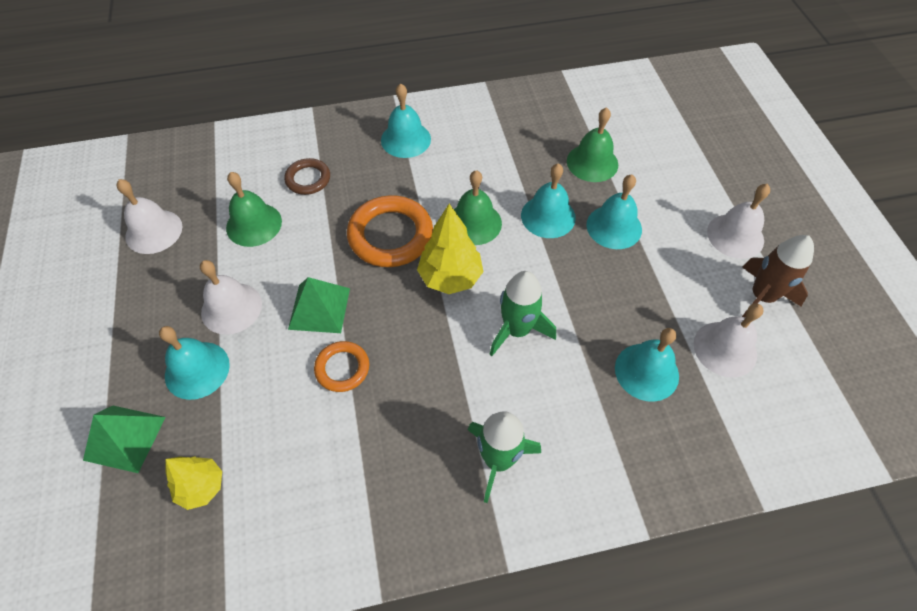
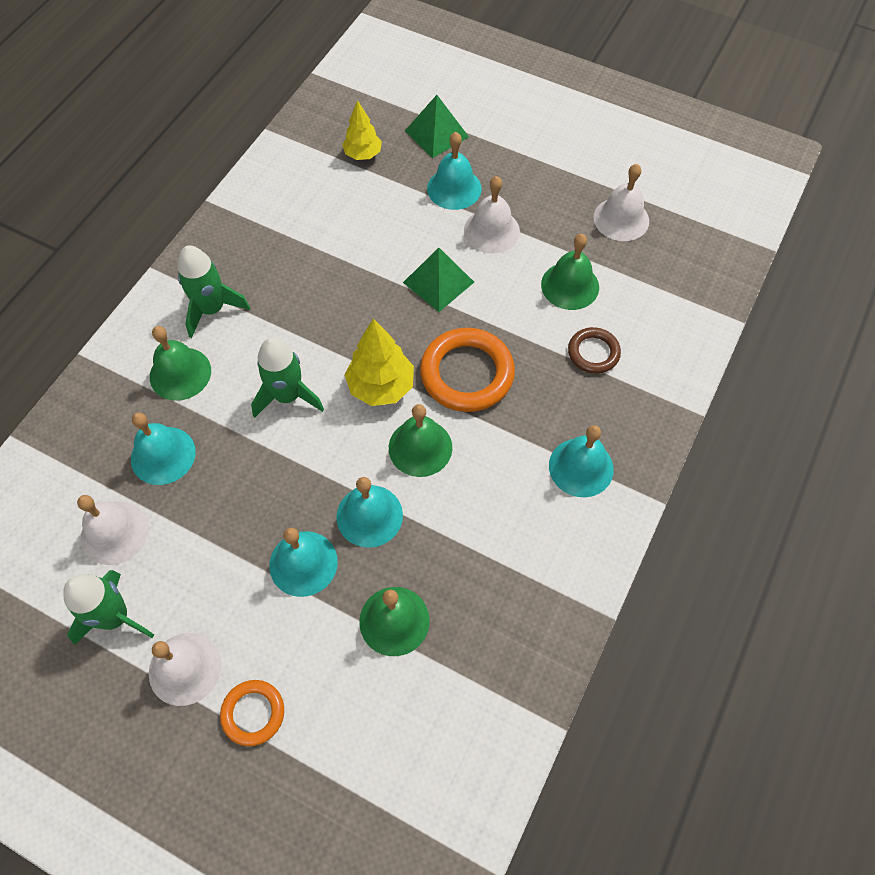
camera: 130 degrees right, 5 degrees up
orange ring [314,341,369,392] -> orange ring moved to [220,680,284,746]
brown rocket [742,235,814,317] -> green rocket [63,570,154,645]
none -> green bell [150,326,211,401]

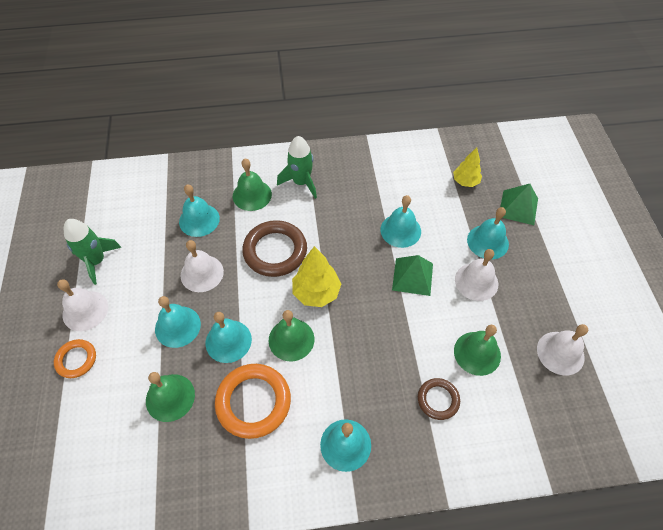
camera: 55 degrees right, 5 degrees down
white bell [77,495,149,565] -> white bell moved to [181,240,224,292]
green rocket [251,338,324,418] -> brown ring [242,220,307,277]
orange ring [420,328,515,412] -> orange ring moved to [215,364,291,439]
none -> turquoise bell [380,195,421,248]

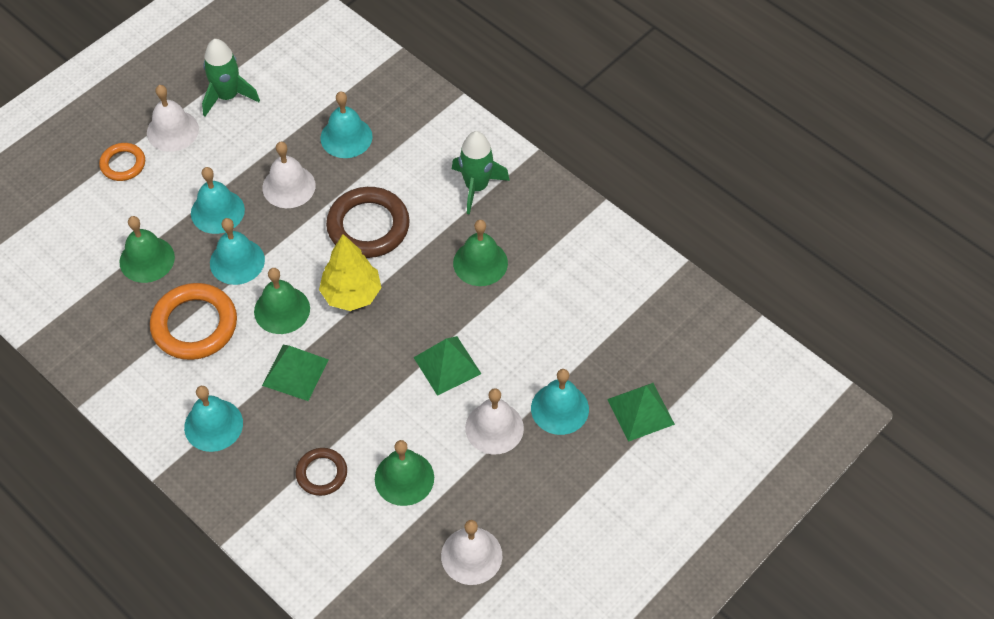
camera: 50 degrees right, 0 degrees up
green bell [233,159,272,211] -> green bell moved to [453,220,508,286]
turquoise bell [380,195,421,248] -> none
yellow tree [453,147,482,187] -> none
none -> green pyramid [262,345,328,401]

